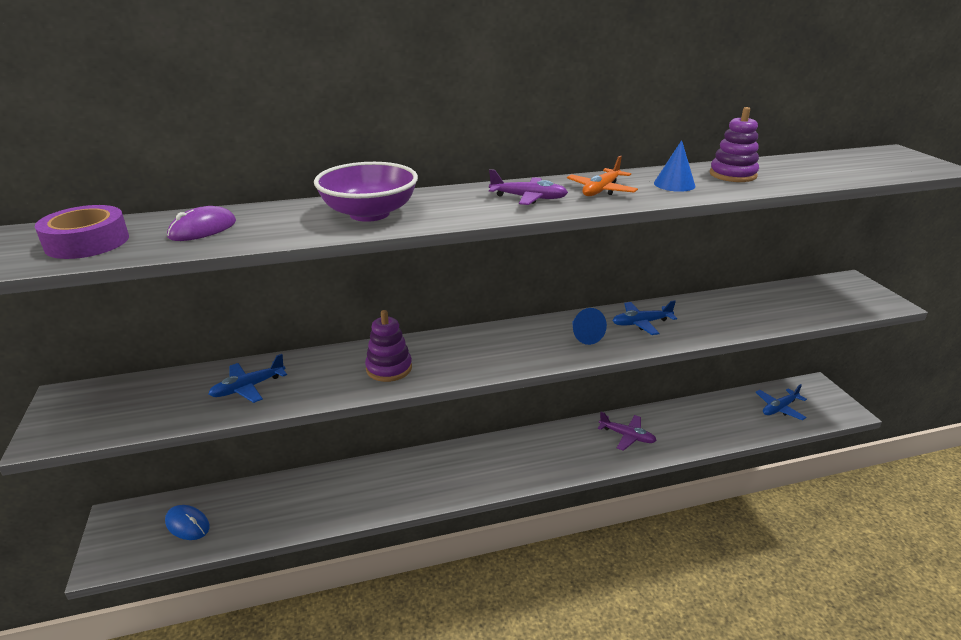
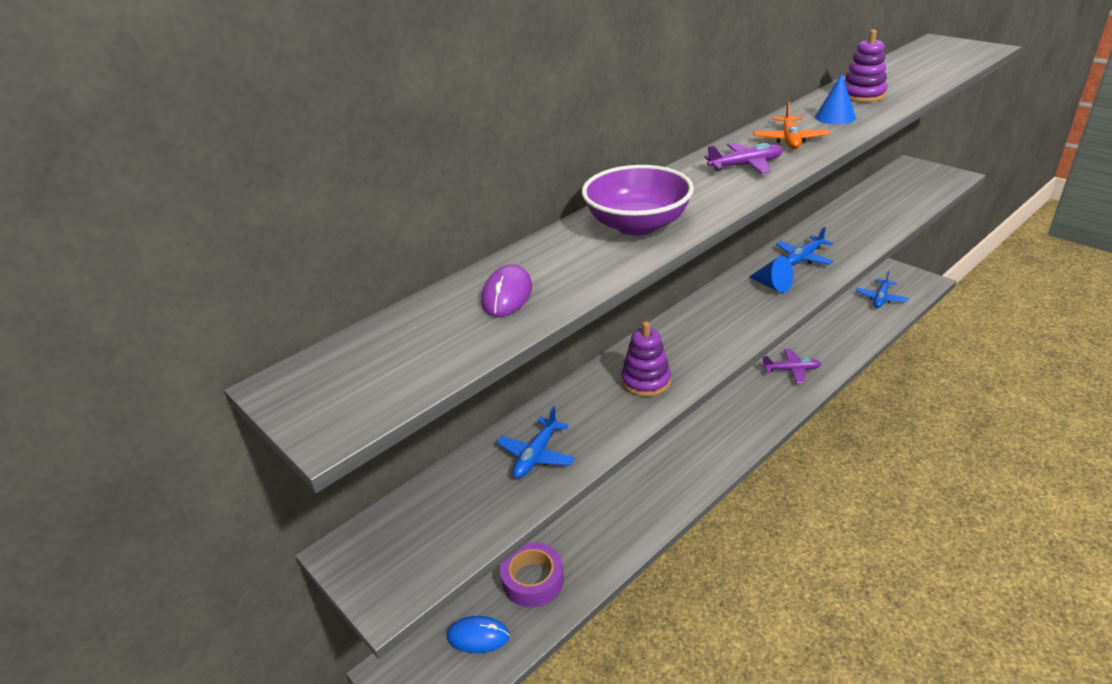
camera: 25 degrees left, 5 degrees up
purple tape [35,205,129,259] -> purple tape moved to [500,542,564,607]

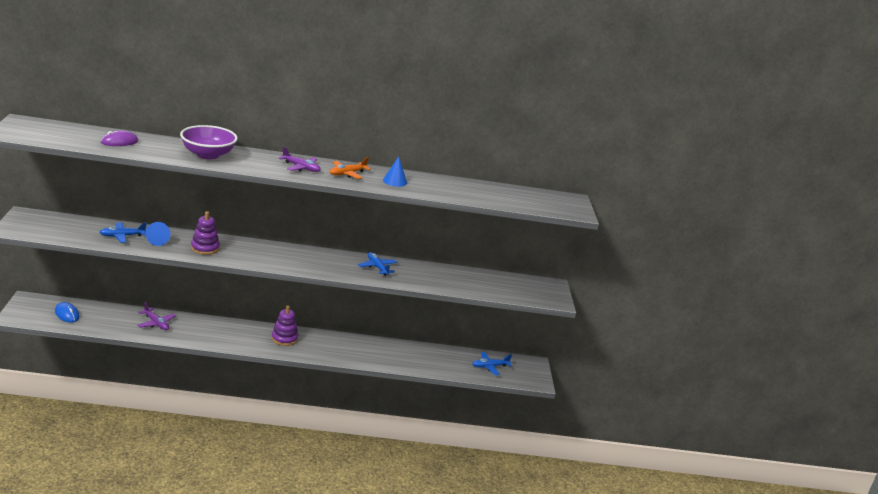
camera: 35 degrees right, 10 degrees down
purple tape [500,542,564,607] -> none
blue cone [749,256,793,293] -> blue cone moved to [146,222,170,246]
purple plane [762,349,821,384] -> purple plane moved to [137,302,176,330]
blue plane [776,227,834,265] -> blue plane turned 60 degrees clockwise [358,252,397,276]
purple stacking toy [844,29,888,103] -> purple stacking toy moved to [271,306,298,346]

